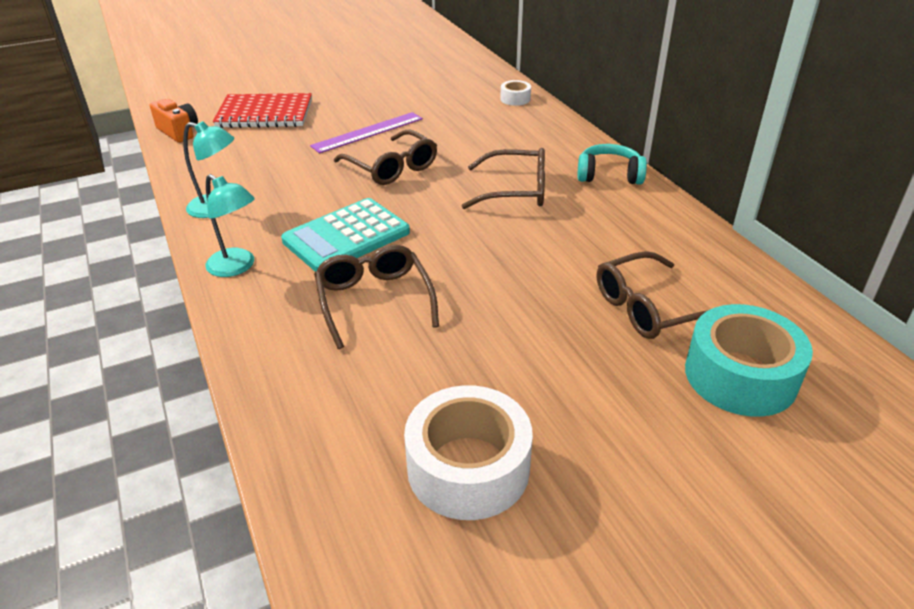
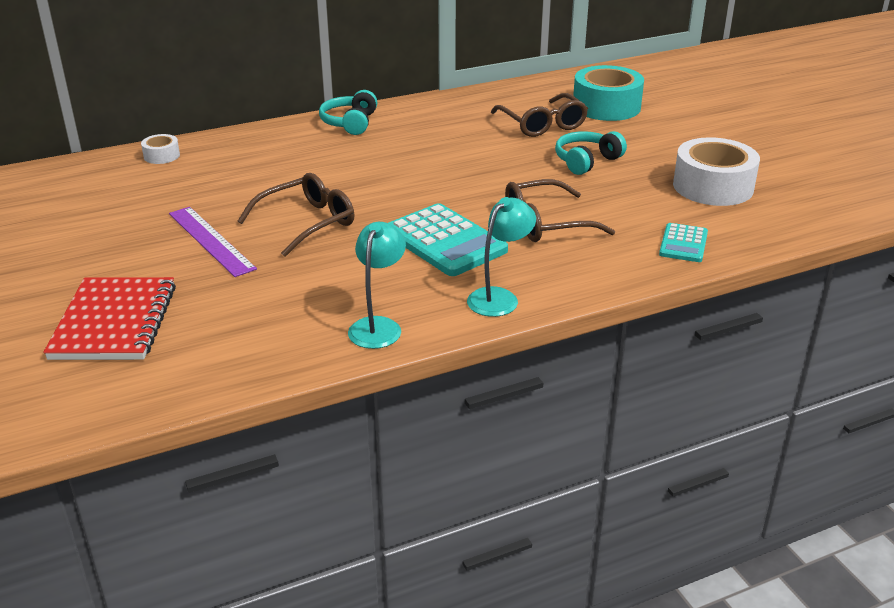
camera: 90 degrees left, 5 degrees down
orange camera [150,99,198,143] -> none
brown glasses [462,148,545,209] -> none
none -> turquoise headphones [555,131,627,175]
none -> turquoise calculator [659,223,708,262]

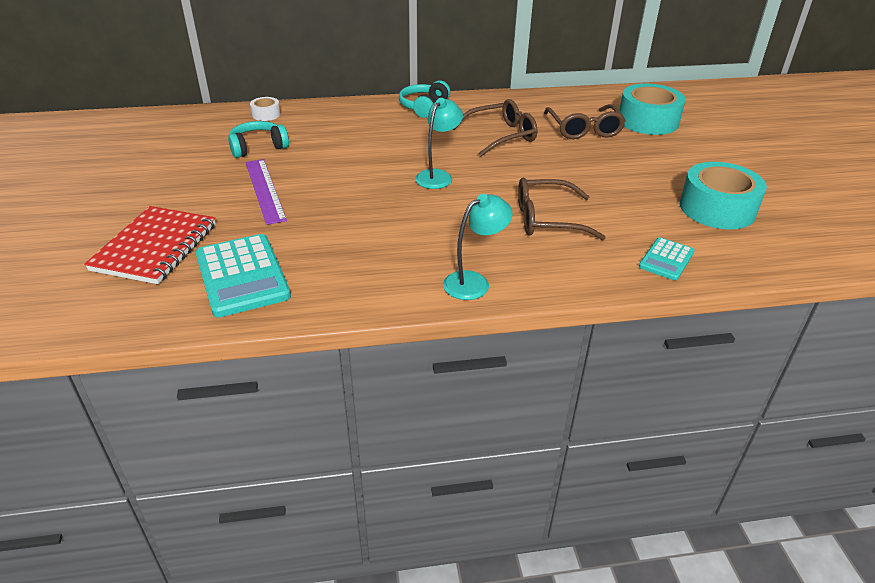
camera: 15 degrees right, 5 degrees up
brown glasses [238,173,354,257] -> brown glasses moved to [453,99,538,156]
turquoise lamp [348,222,406,349] -> turquoise lamp moved to [415,98,463,189]
turquoise calculator [389,203,508,276] -> turquoise calculator moved to [195,234,291,318]
turquoise headphones [555,131,627,175] -> turquoise headphones moved to [228,121,289,158]
white tape [673,137,760,206] -> turquoise tape [680,162,767,229]

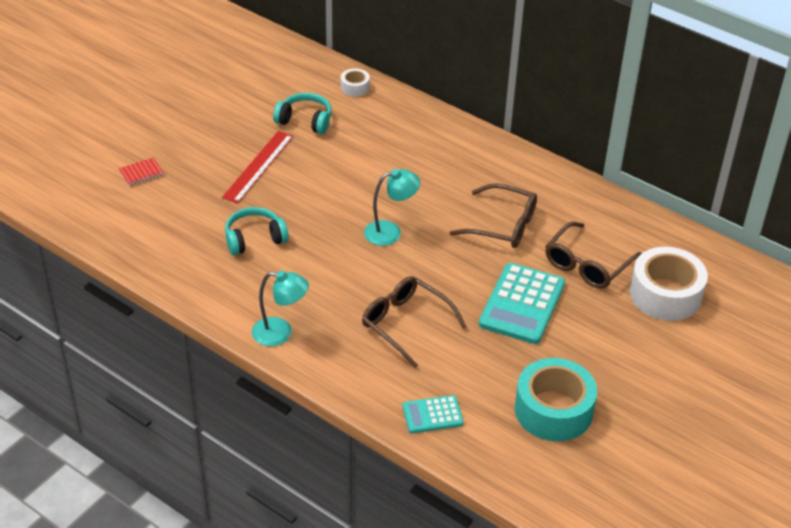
camera: 45 degrees right, 5 degrees up
red notebook [84,206,216,284] -> red notebook [119,157,164,186], size x0.43
turquoise calculator [195,234,291,318] -> turquoise calculator moved to [479,263,565,344]
purple ruler [245,159,287,225] -> red ruler [222,131,293,204]
turquoise headphones [399,80,450,118] -> turquoise headphones moved to [225,207,289,255]
turquoise tape [619,83,686,135] -> white tape [630,247,708,321]

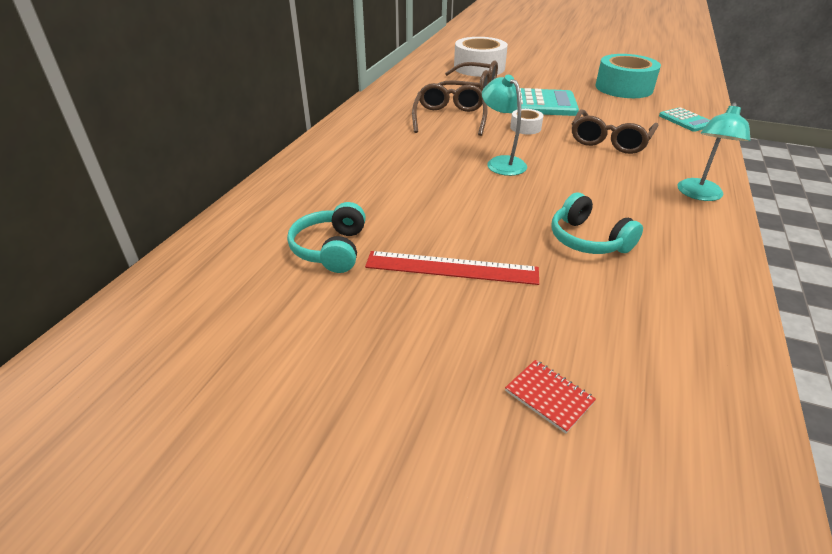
camera: 105 degrees left, 5 degrees down
turquoise lamp [252,271,309,347] -> turquoise lamp turned 150 degrees counterclockwise [677,102,750,201]
white tape [341,68,370,97] -> white tape moved to [510,109,544,134]

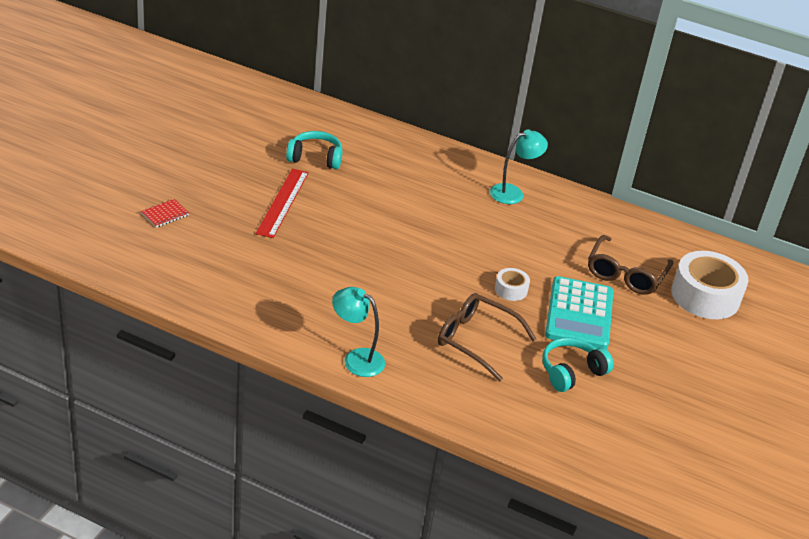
camera: 90 degrees right, 0 degrees up
brown glasses [412,83,488,136] -> none
turquoise lamp [482,75,527,176] -> turquoise lamp moved to [490,130,548,204]
turquoise headphones [551,193,643,254] -> turquoise headphones moved to [542,337,614,392]
turquoise tape [595,54,661,98] -> none
turquoise calculator [659,107,710,132] -> none

